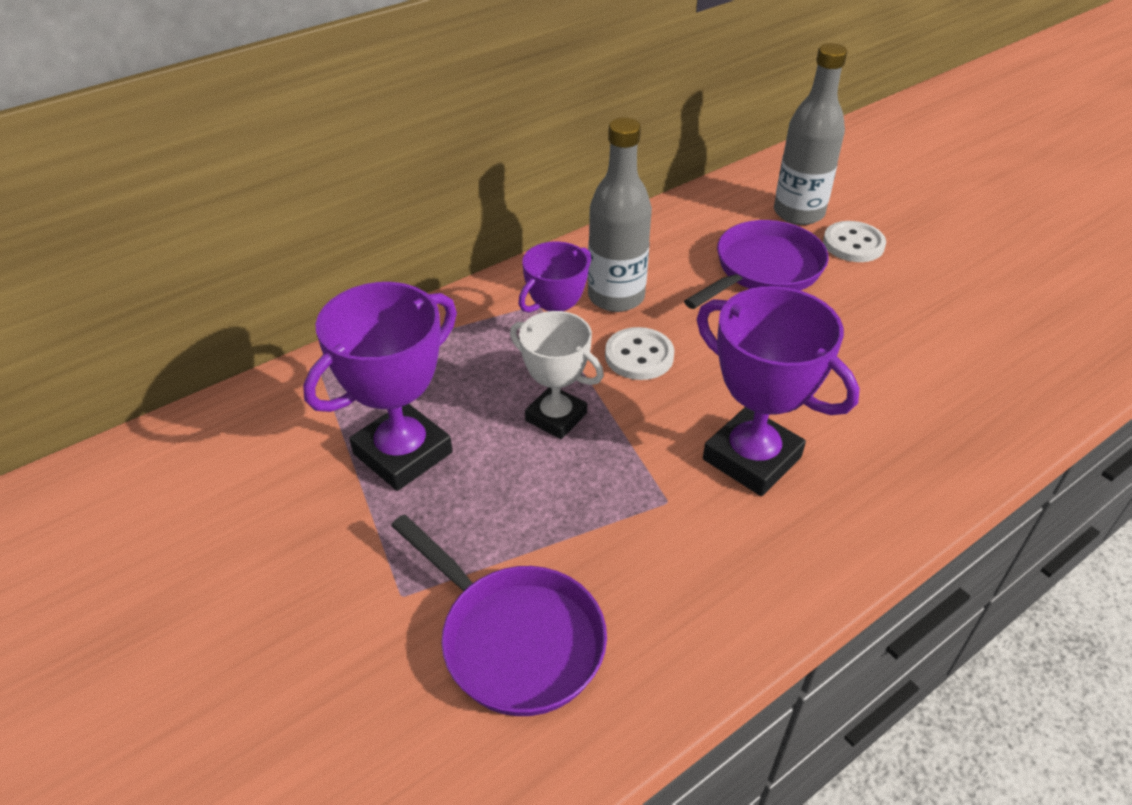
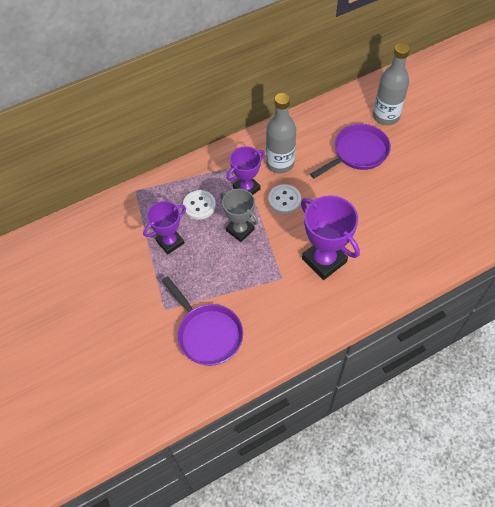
camera: 10 degrees right, 15 degrees up
purple trophy [303,282,457,491] -> purple trophy [143,201,186,254], size x0.65
white trophy [510,311,604,439] -> grey trophy [220,189,258,242]
white button [823,221,886,262] -> white button moved to [183,190,216,220]

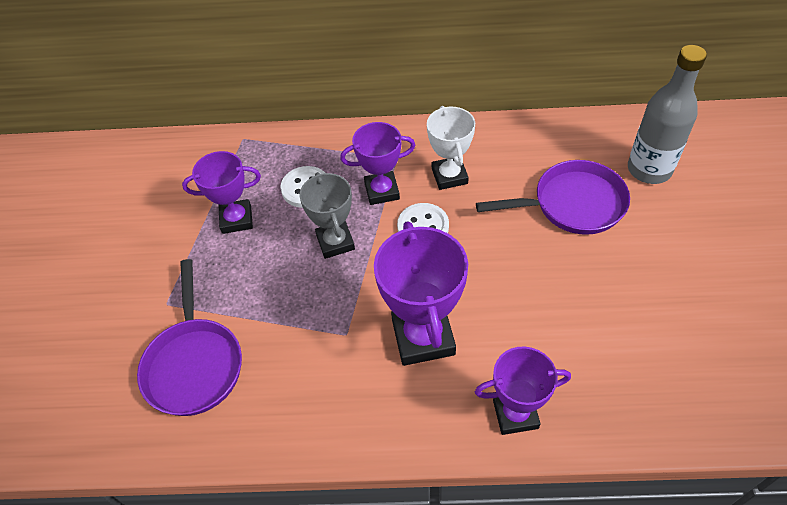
camera: 30 degrees right, 5 degrees down
grey bottle [266,93,296,174] -> white trophy [427,106,475,190]
none -> purple trophy [475,346,571,435]

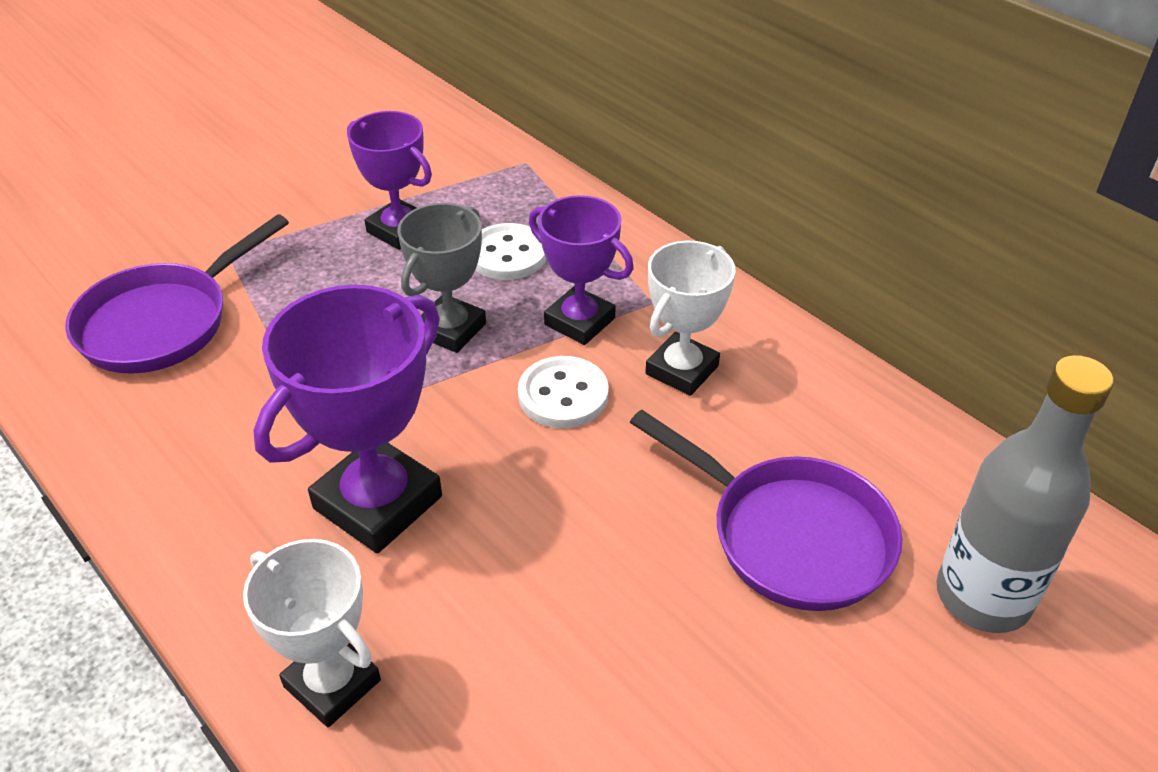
camera: 45 degrees right, 10 degrees down
purple trophy [475,346,571,435] -> white trophy [243,539,381,727]

